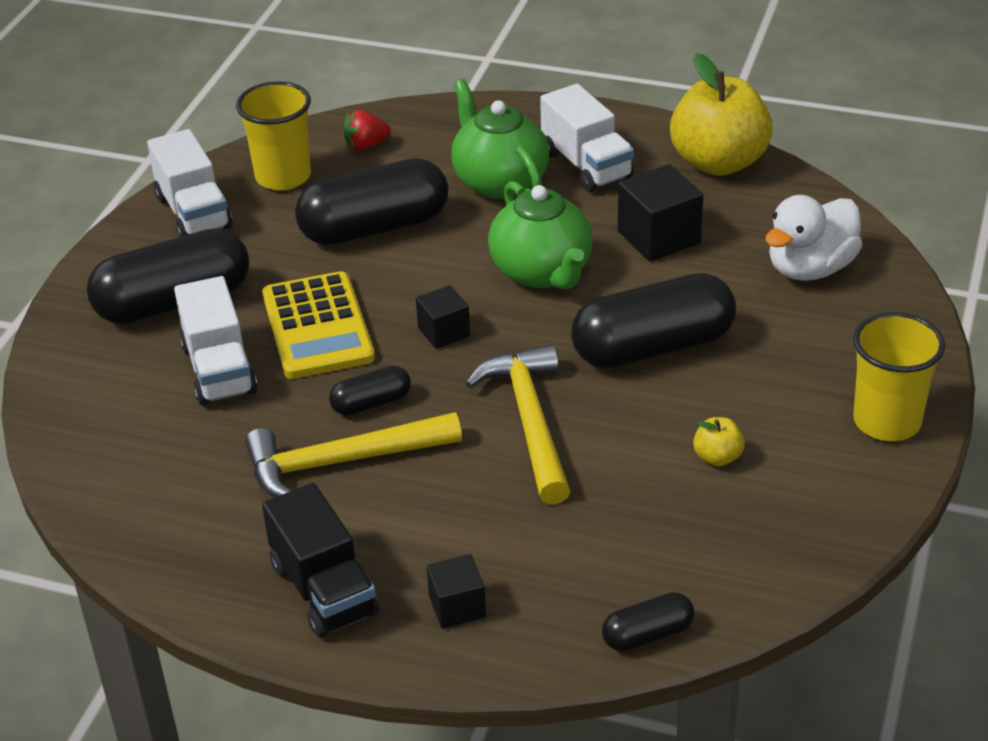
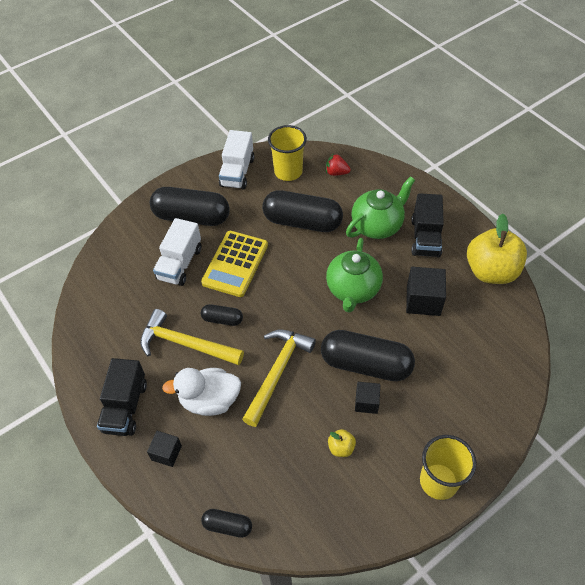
camera: 35 degrees right, 15 degrees up
black cube [416,285,470,349] -> black cube moved to [355,382,380,414]
green teapot [451,79,549,199] -> green teapot turned 45 degrees clockwise [346,176,415,239]
white truck [540,84,634,192] -> black truck [411,193,444,257]
white duck [765,195,862,281] -> white duck moved to [162,368,241,416]

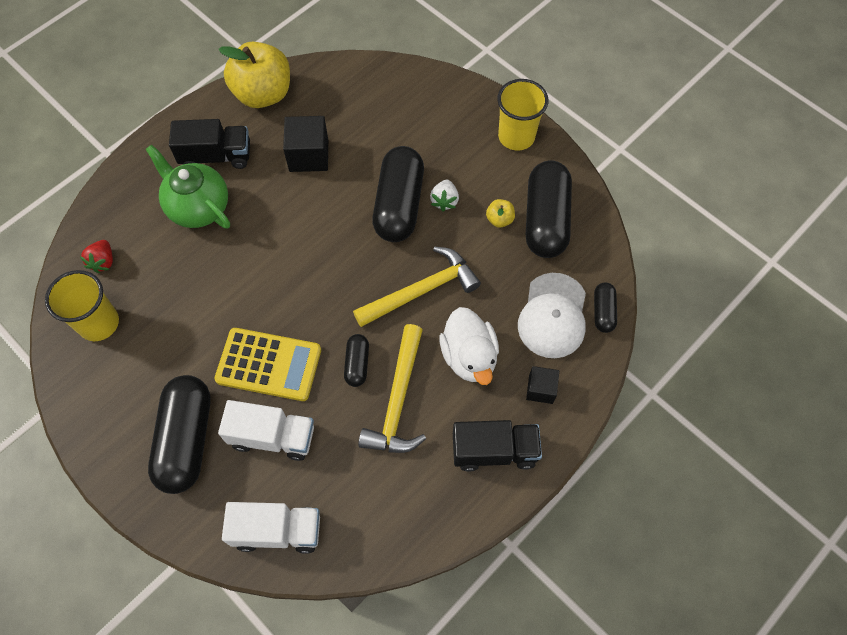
camera: 100 degrees left, 10 degrees up
white truck [219,130,254,189] -> white truck moved to [222,502,320,554]
yellow hammer [242,330,316,427] -> yellow hammer turned 135 degrees clockwise [353,246,481,327]
black capsule [262,190,343,232] -> black capsule moved to [526,160,572,258]
green teapot [326,238,383,313] -> none
black cube [355,382,380,414] -> white strawberry [430,180,459,211]
none -> white cap [518,273,586,358]

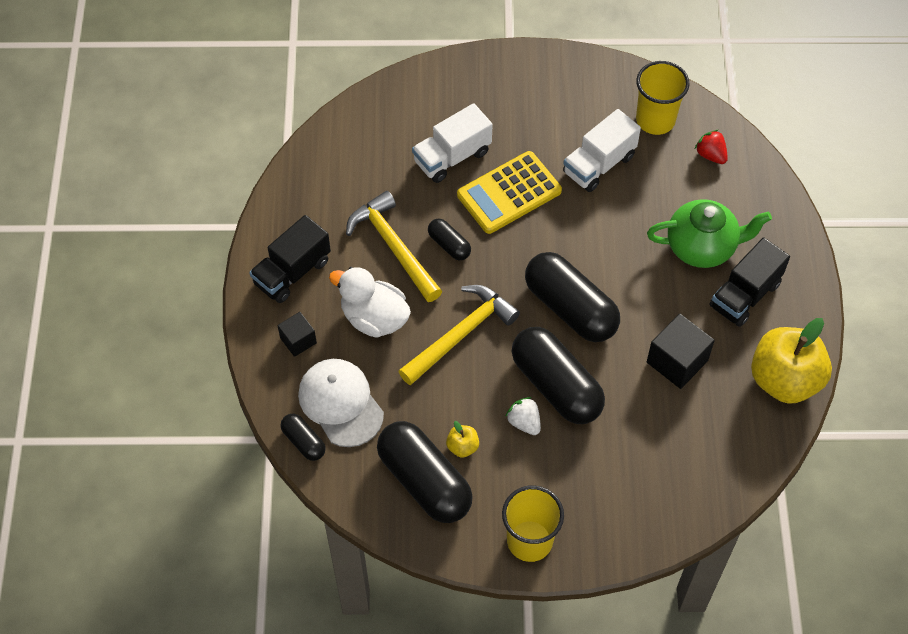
camera: 135 degrees right, 5 degrees down
black capsule [148,375,211,494] -> black capsule moved to [525,252,620,342]
white truck [222,502,320,554] -> white truck moved to [563,109,641,192]
yellow hammer [353,246,481,327] -> yellow hammer turned 150 degrees counterclockwise [398,285,520,385]

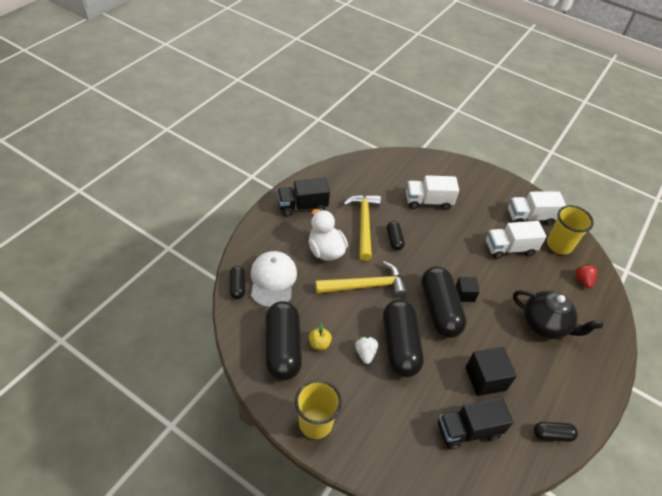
camera: 30 degrees right, 10 degrees down
black cube [277,312,317,357] -> black cube moved to [456,277,480,302]
yellow calculator [457,151,562,234] -> none
green teapot [647,199,772,268] -> black teapot [513,290,603,339]
black truck [710,238,790,327] -> black truck moved to [438,398,513,450]
yellow apple [751,318,832,404] -> black capsule [534,422,578,442]
none -> white truck [508,192,566,226]

